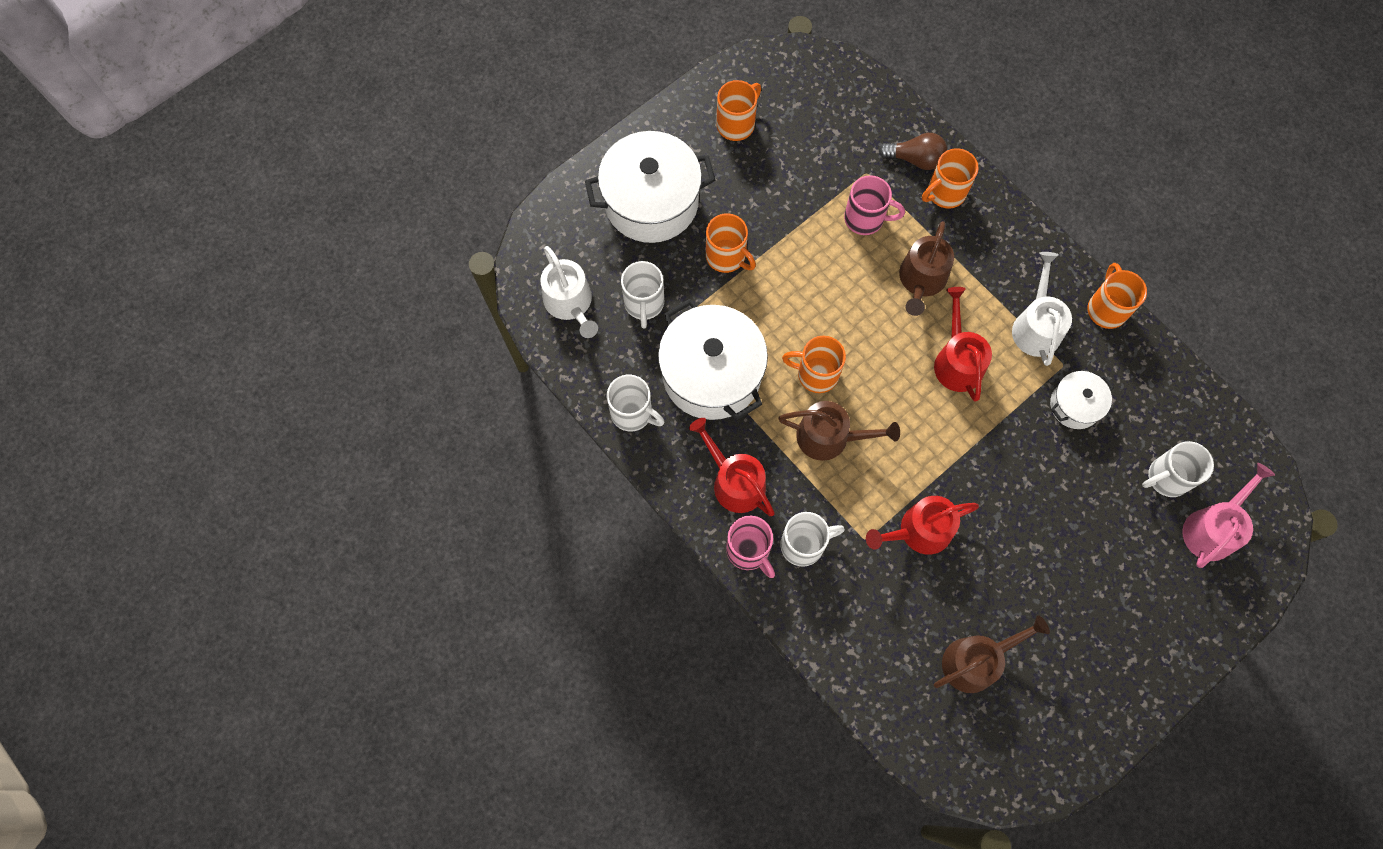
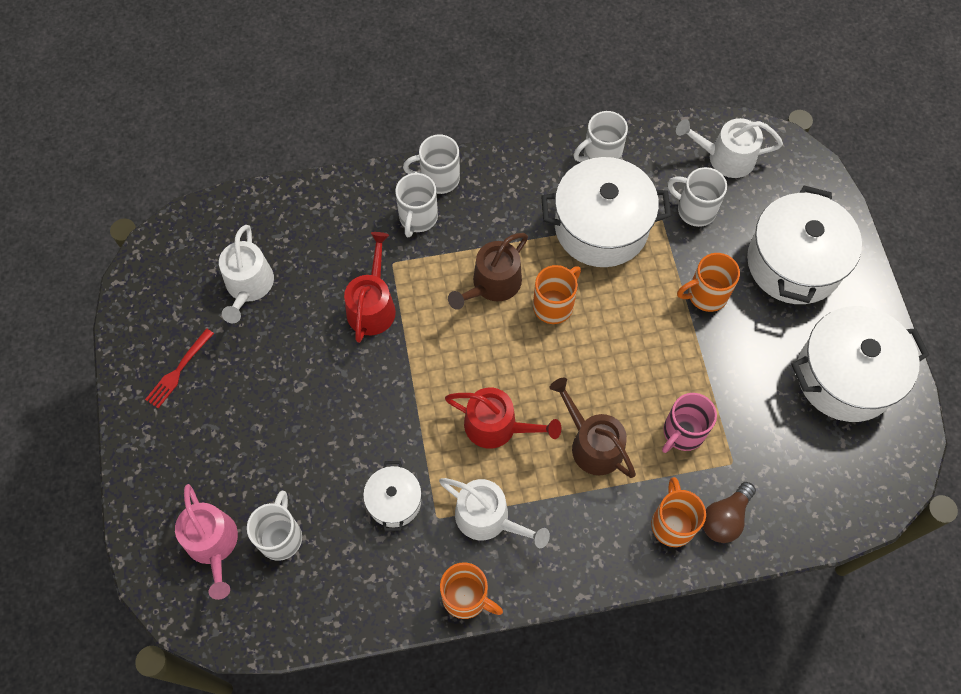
camera: 120 degrees right, 5 degrees down
red watering can [689,418,775,516] -> none
orange mug [716,80,761,141] -> white pot [791,306,929,422]
pink mug [726,516,775,578] -> white mug [403,135,460,194]
brown watering can [934,615,1050,693] -> white watering can [219,225,274,323]
none -> red fork [145,328,214,408]

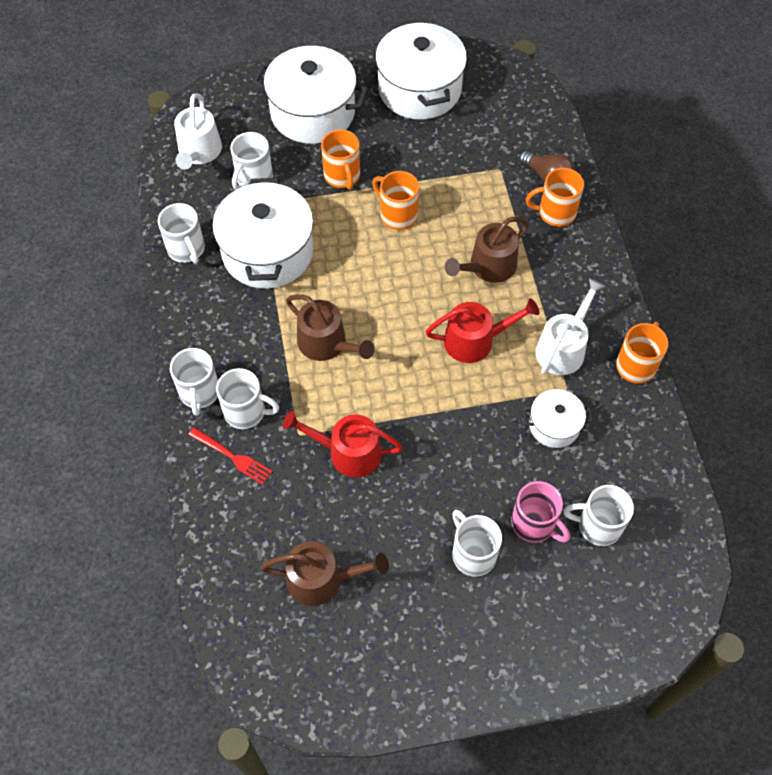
camera: 90 degrees left, 5 degrees down
red fork [145,328,214,408] -> red fork moved to [188,427,272,485]
pink watering can [175,484,238,600] -> none
white watering can [219,225,274,323] -> brown watering can [260,541,389,606]
red watering can [445,387,561,449] -> red watering can turned 60 degrees clockwise [425,298,539,363]
orange mug [533,265,581,324] -> orange mug moved to [372,171,419,230]
pink mug [662,393,717,453] -> pink mug moved to [511,481,570,543]
none -> white mug [452,510,502,577]

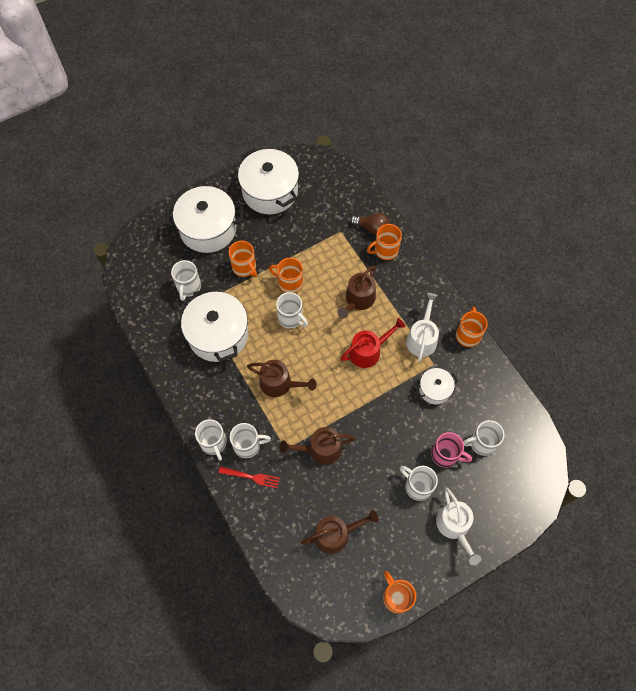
camera: 20 degrees left, 5 degrees up
white mug [158,203,205,264] -> white mug moved to [276,292,308,328]
white watering can [174,93,222,170] -> white watering can moved to [436,487,482,565]
red watering can [283,411,403,477] -> brown watering can [279,427,356,465]
none -> orange mug [383,571,416,614]

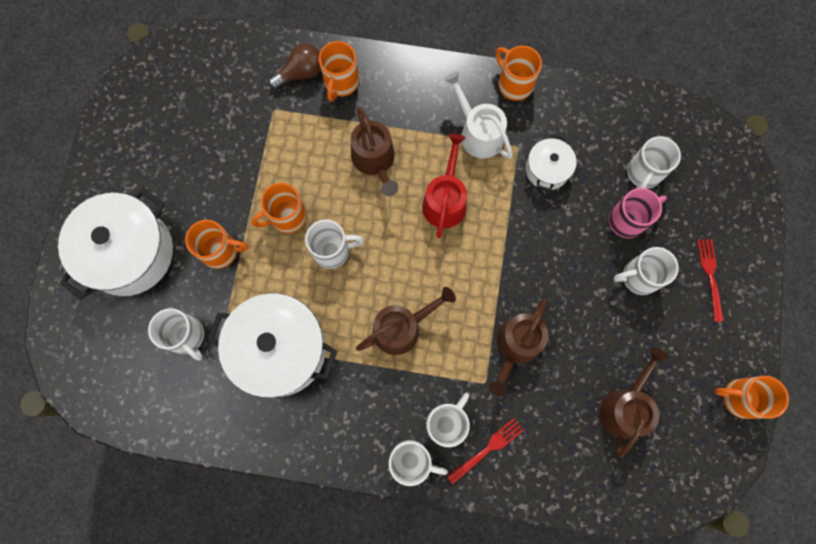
camera: 50 degrees left, 10 degrees up
white pot [238,148,299,214] -> none
white watering can [436,487,482,565] -> red fork [697,239,724,322]

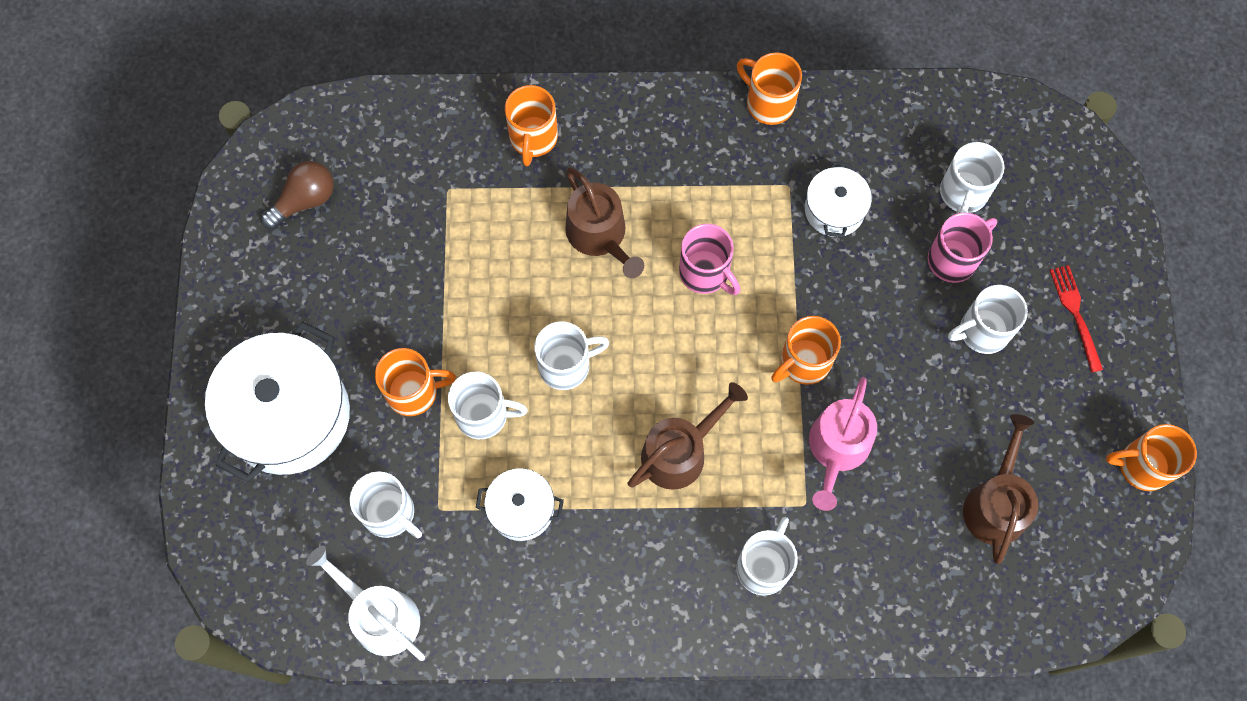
camera: 10 degrees left, 5 degrees down
white pot [207,293,337,398] -> white pot [476,468,564,541], size x0.51
orange mug [252,183,307,233] -> orange mug moved to [771,316,841,385]
brown light bulb [268,44,321,90] -> brown light bulb moved to [261,161,334,229]
white mug [389,440,448,486] -> white mug moved to [448,372,528,439]
red watering can [422,134,467,238] -> pink mug [679,224,740,295]
white watering can [444,71,513,159] -> white watering can moved to [306,546,425,661]
red fork [447,418,524,484] -> none
brown watering can [489,298,549,396] -> pink watering can [809,377,877,511]

